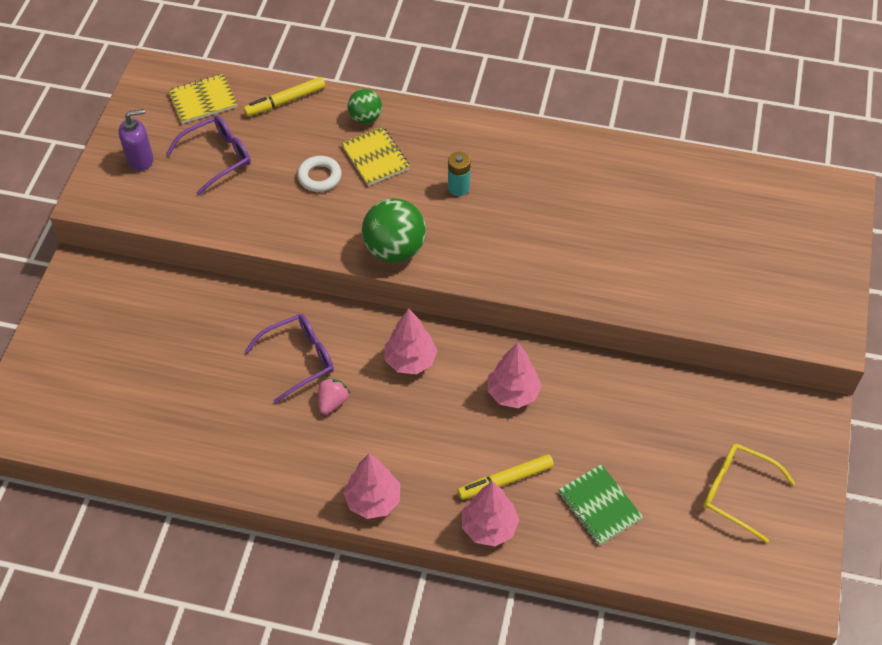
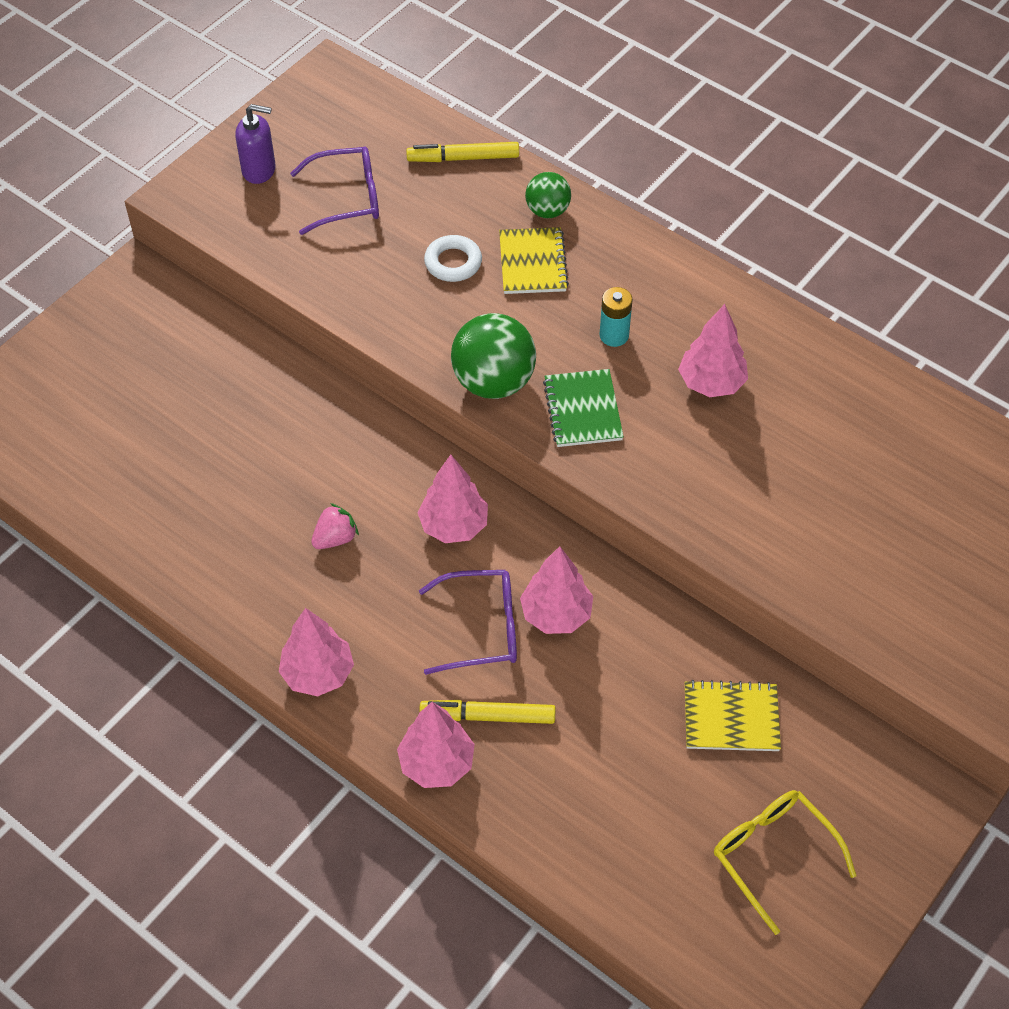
camera: 25 degrees right, 0 degrees up
yellow notebook [168,74,237,124] -> yellow notebook moved to [685,680,781,751]
purple glasses [245,314,334,404] -> purple glasses moved to [419,570,517,675]
green notebook [558,464,643,545] -> green notebook moved to [543,369,624,447]
none -> pink tree [678,304,748,397]

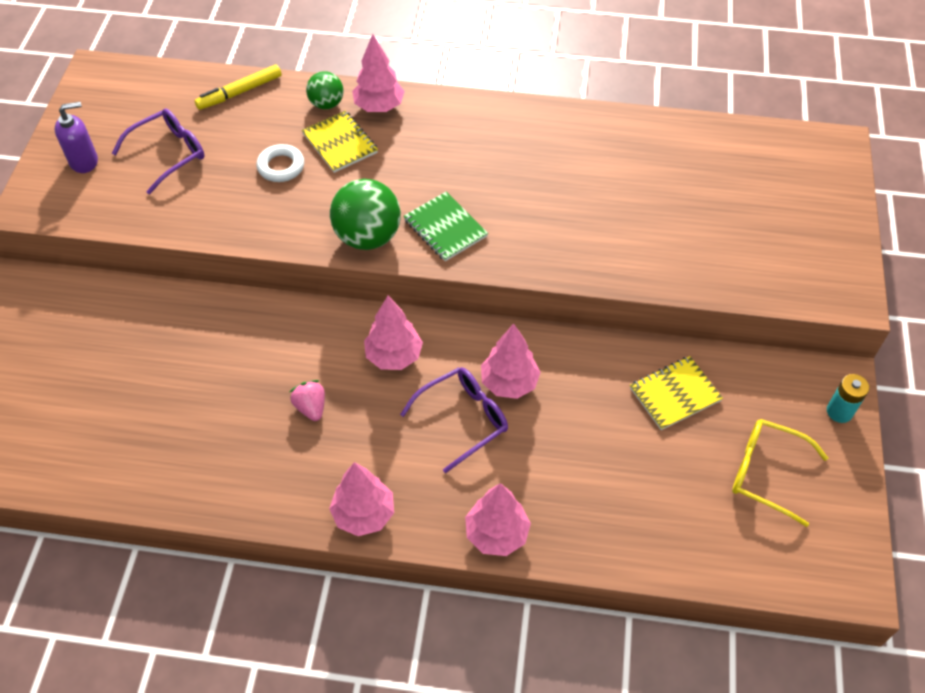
camera: 30 degrees left, 0 degrees up
pink strawberry [311,503,359,549] -> pink strawberry turned 45 degrees counterclockwise [290,380,325,421]
yellow marker [419,700,556,724] -> none
turquoise battery [599,287,633,347] -> turquoise battery moved to [827,374,869,423]
pink tree [678,304,748,397] -> pink tree moved to [352,34,405,112]

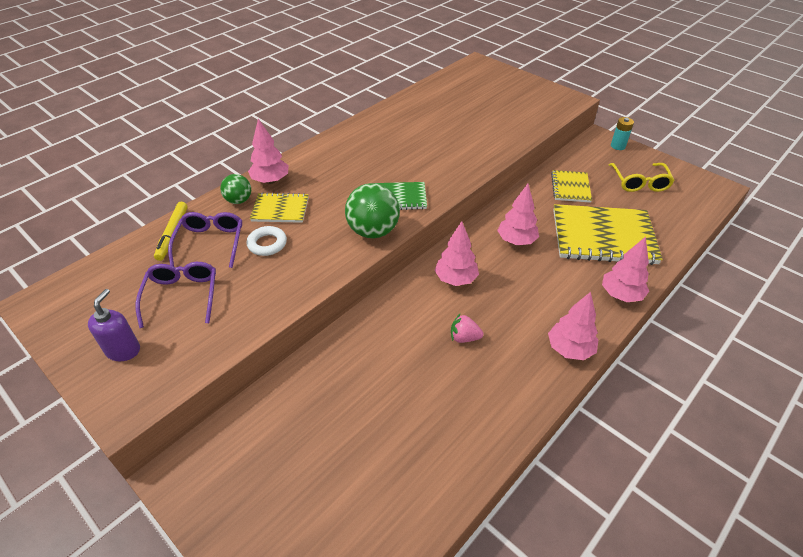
camera: 55 degrees left, 10 degrees down
purple glasses [400,367,508,473] -> purple glasses moved to [168,212,242,268]
yellow glasses [732,419,828,527] -> yellow glasses turned 60 degrees counterclockwise [609,163,675,192]
none -> yellow notebook [553,204,663,265]

